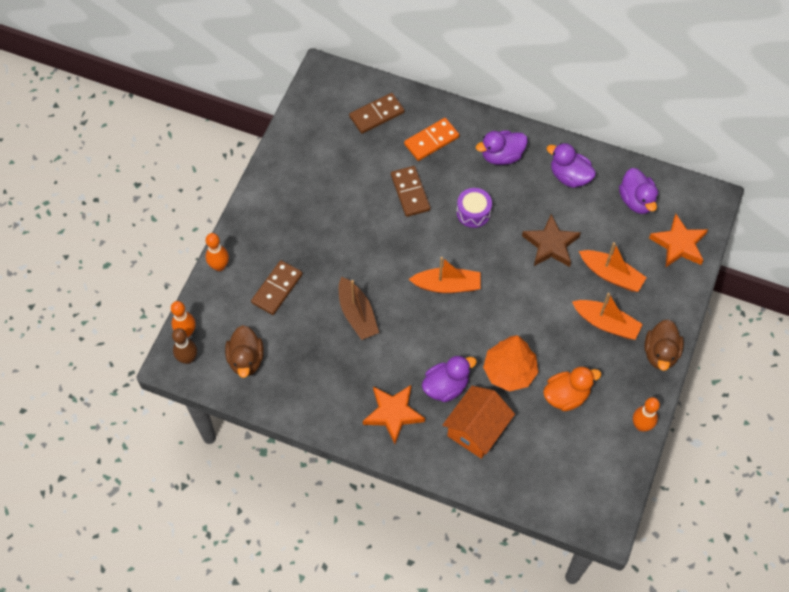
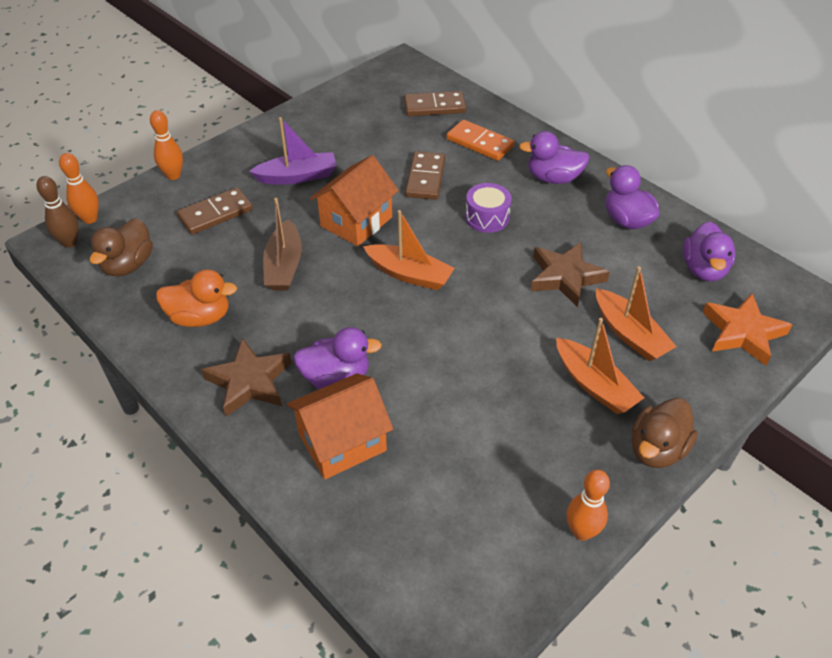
camera: 25 degrees right, 15 degrees down
orange star [363,385,425,444] -> brown star [201,338,291,417]
orange domino [404,118,459,161] -> orange domino turned 45 degrees clockwise [446,120,514,161]
orange tree [483,335,538,392] -> none
orange duck [543,367,601,411] -> orange duck moved to [156,270,237,327]
none -> purple boat [249,117,337,185]
none -> orange house [310,155,399,246]

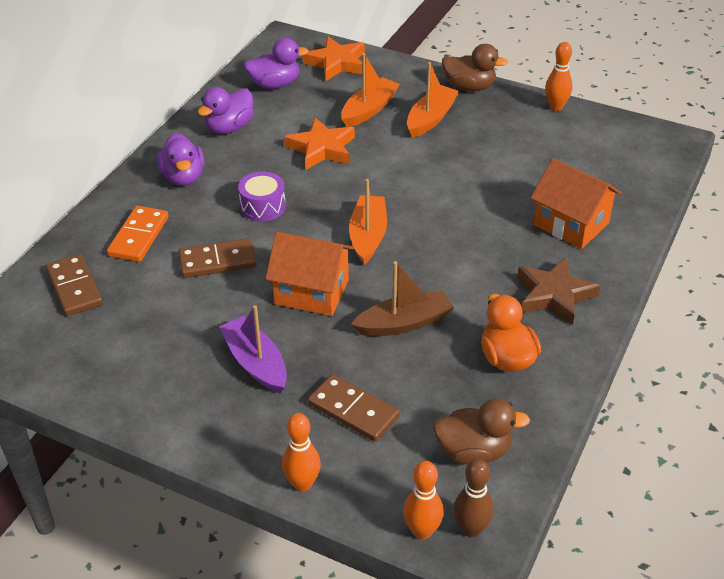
camera: 110 degrees left, 5 degrees down
purple duck [293,327,382,389] -> none
brown star [530,242,610,308] -> orange star [284,117,355,170]

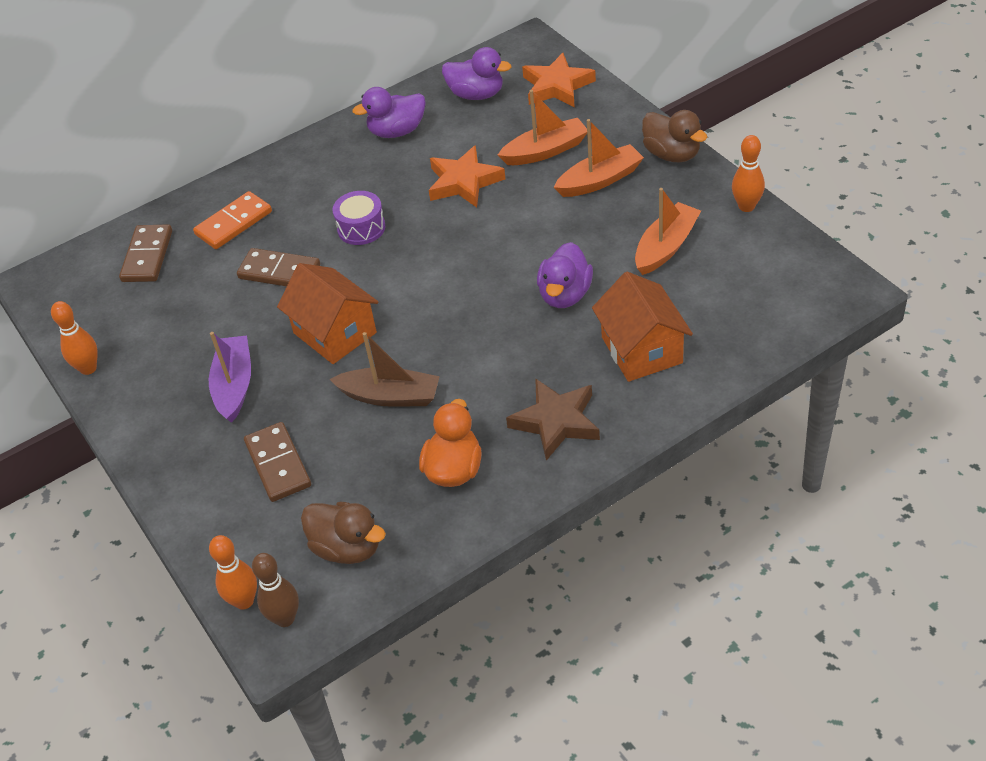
camera: 35 degrees right, 5 degrees up
purple duck [157,133,205,186] -> purple duck moved to [537,242,593,308]
orange bowling pin [282,413,321,492] -> orange bowling pin moved to [51,301,98,375]
orange boat [349,179,387,265] -> orange boat moved to [635,188,701,275]

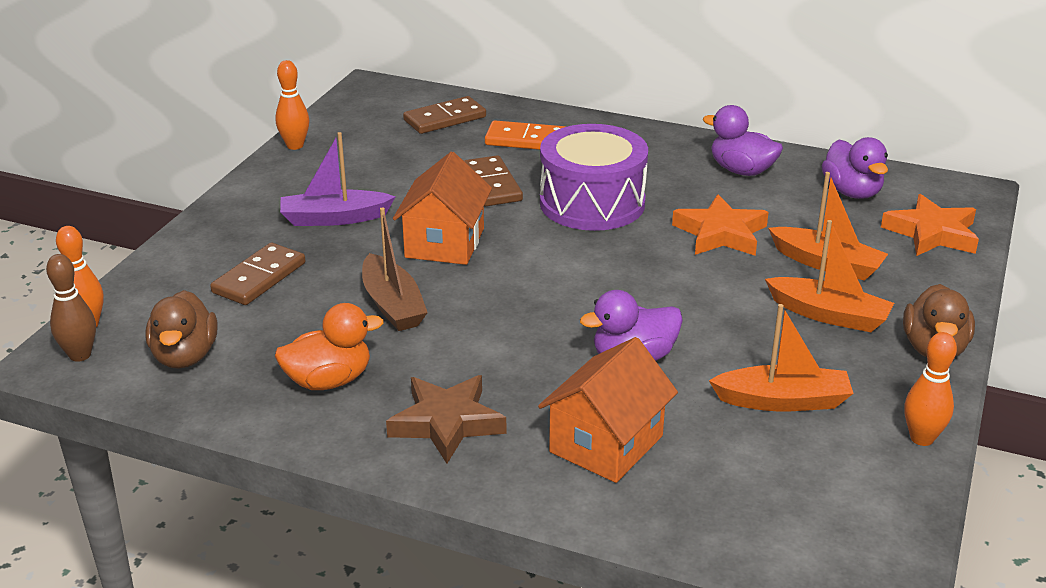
camera: 50 degrees right, 15 degrees down
purple boat [209,332,251,423] -> purple boat turned 150 degrees counterclockwise [280,132,395,226]
purple drum [333,191,385,245] -> purple drum [540,124,648,231], size x1.92

